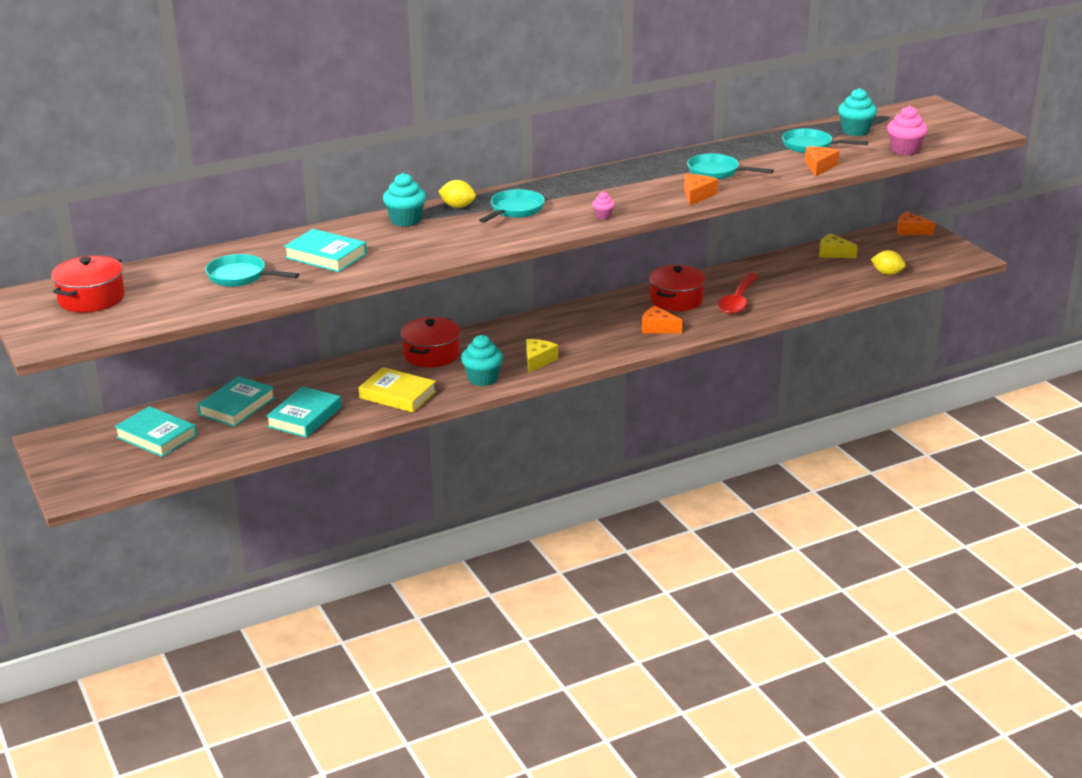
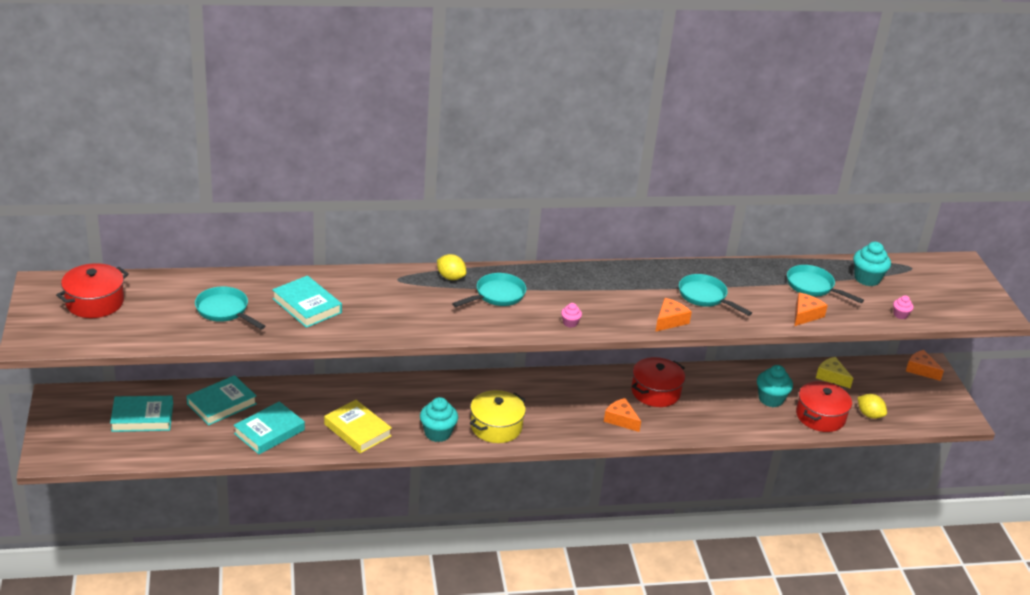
camera: 15 degrees right, 5 degrees up
turquoise book [114,406,197,457] -> turquoise book turned 60 degrees counterclockwise [110,396,173,432]
turquoise cupcake [383,173,426,227] -> turquoise cupcake moved to [757,365,793,407]
red pot [400,317,461,367] -> red pot moved to [796,381,852,432]
yellow cheese [526,339,558,373] -> yellow pot [470,390,526,443]
red spoon [718,273,759,314] -> none
pink cupcake [887,106,928,155] -> pink cupcake [893,295,914,319], size x0.52

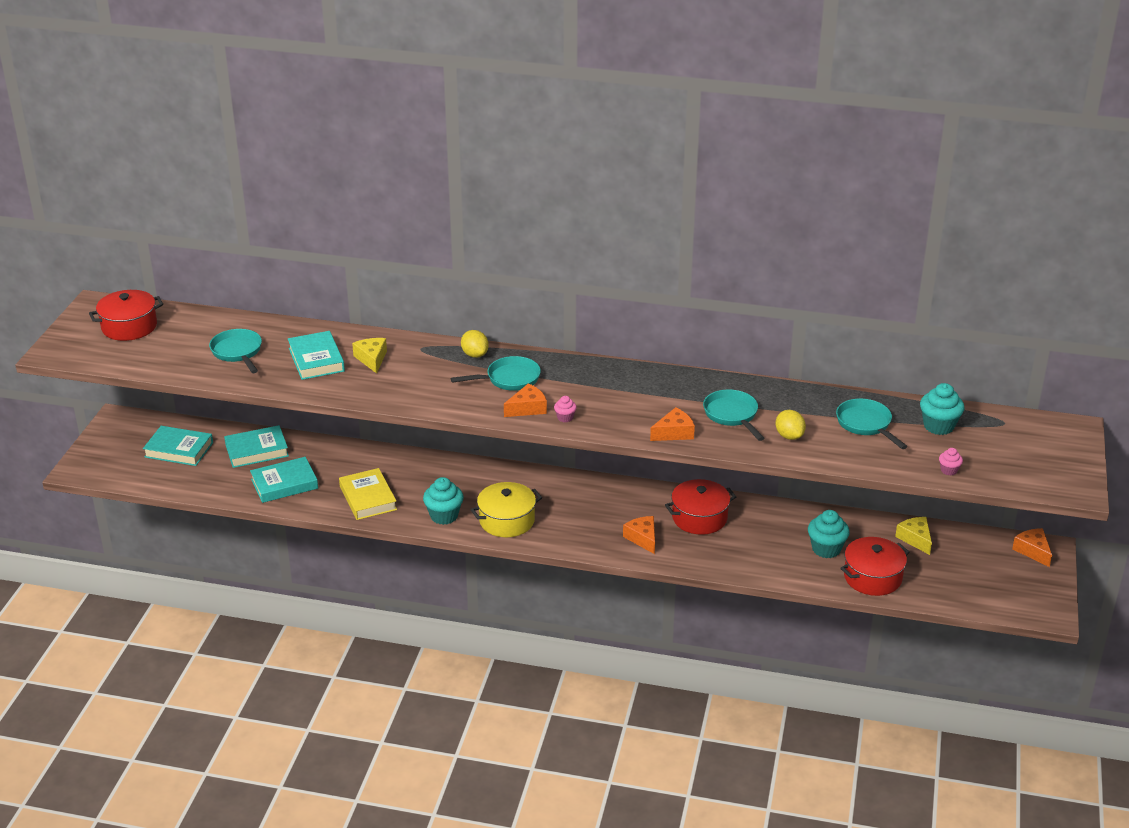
camera: 25 degrees right, 0 degrees up
orange cheese [794,292,828,326] -> orange cheese moved to [504,383,547,417]
yellow lemon [858,394,887,419] -> yellow lemon moved to [776,410,806,440]
none -> yellow cheese [352,338,387,373]

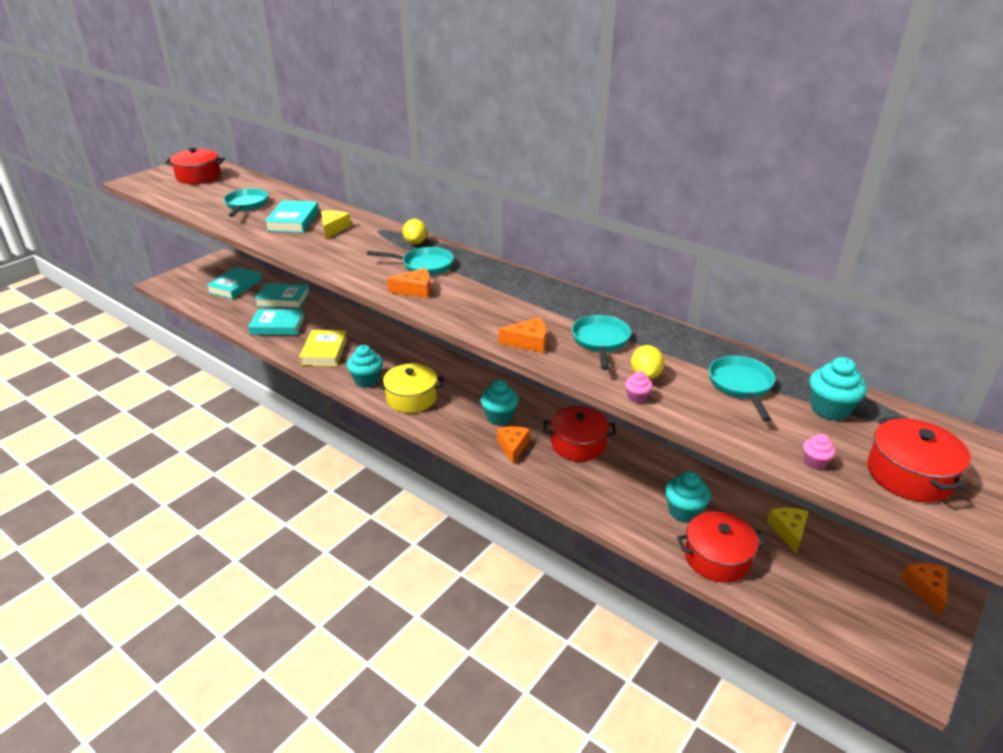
camera: 25 degrees right, 0 degrees up
turquoise book [143,426,213,466] -> turquoise book turned 75 degrees clockwise [206,267,261,299]
pink cupcake [554,396,577,422] -> pink cupcake moved to [625,371,653,403]
none -> turquoise cupcake [480,380,519,425]
none -> red pot [867,416,971,502]

